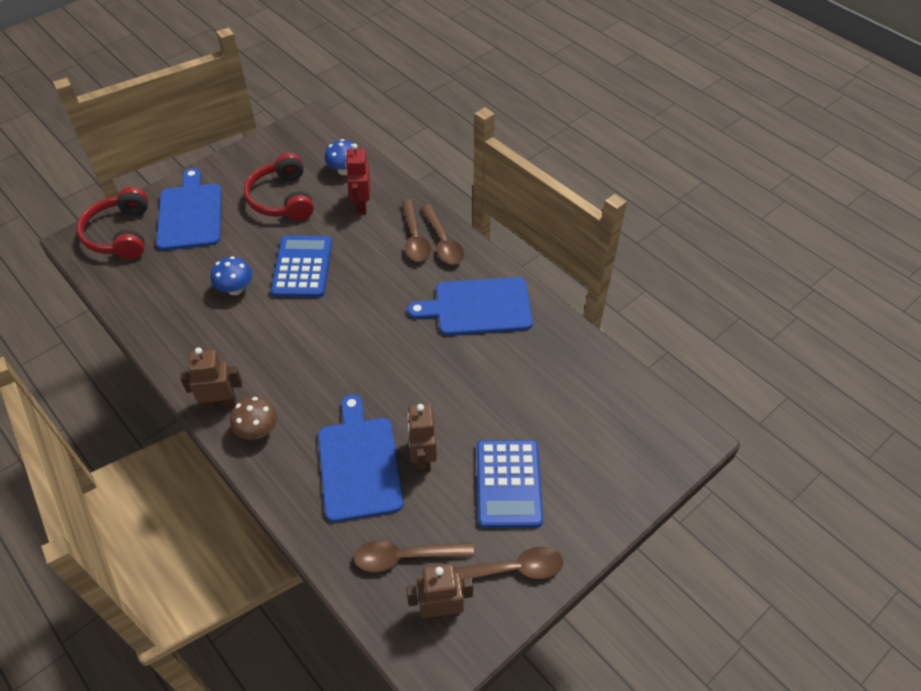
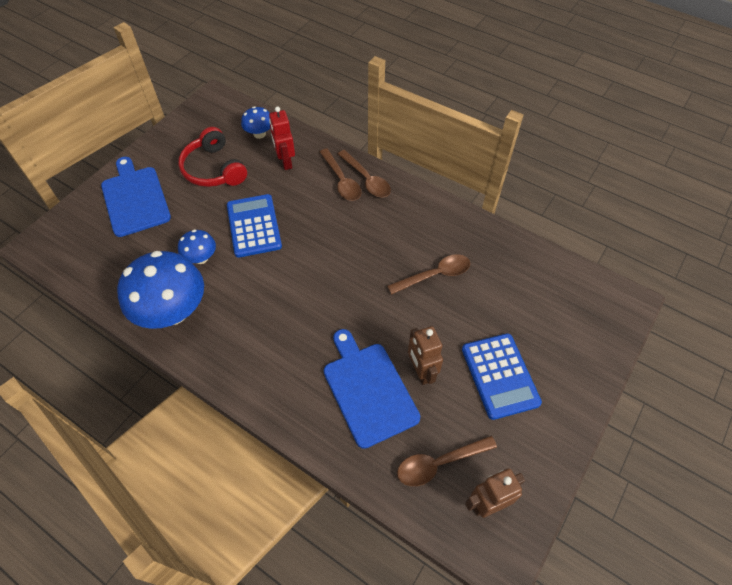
camera: 15 degrees left, 5 degrees up
red headphones [77,187,148,259] -> none
brown robot [180,347,242,411] -> none
brown mushroom [230,397,277,440] -> none
blue cutting board [407,277,533,336] -> none
brown spoon [454,547,563,581] -> brown spoon moved to [387,254,470,295]
none -> blue mushroom [117,251,204,329]

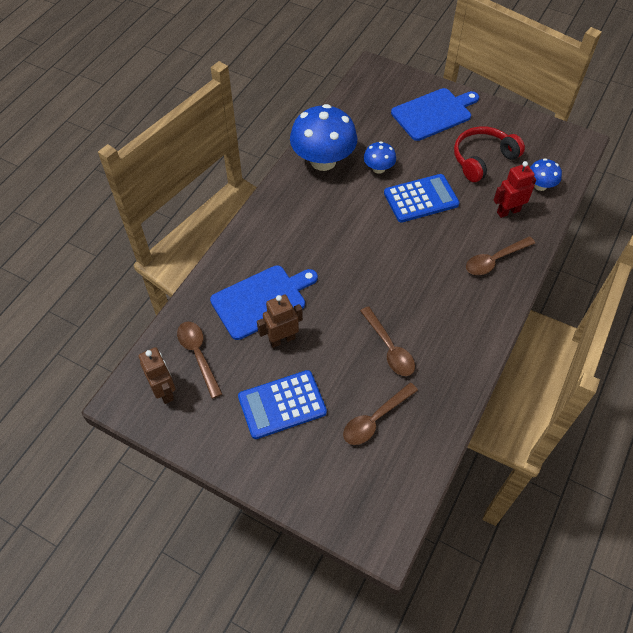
camera: 85 degrees right, 0 degrees up
brown spoon [338,150,391,197] -> brown spoon moved to [343,382,418,445]

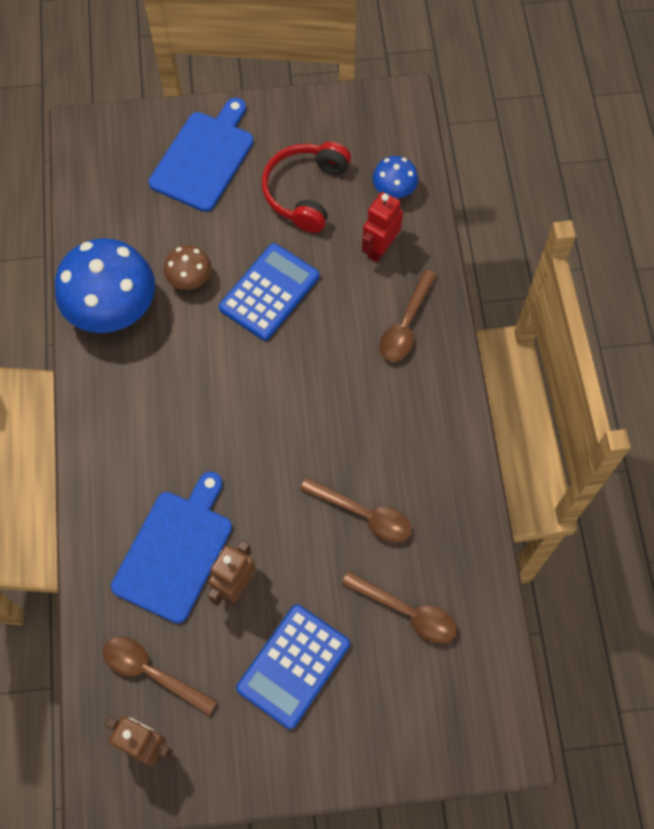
camera: 35 degrees left, 10 degrees up
brown spoon [343,382,418,445] -> brown spoon turned 75 degrees counterclockwise [342,571,457,644]
blue mushroom [364,141,396,174] -> brown mushroom [164,245,211,290]

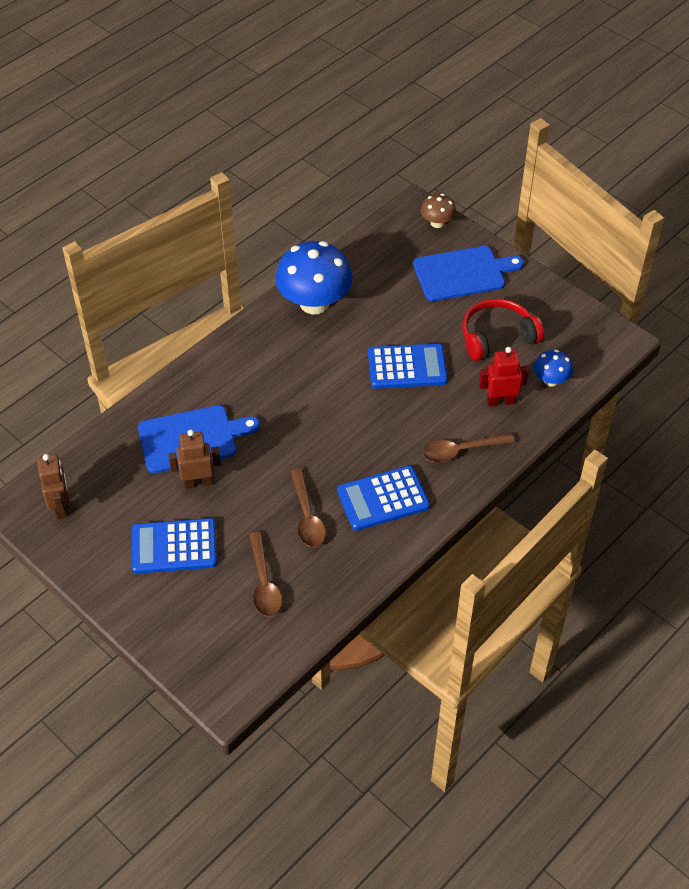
camera: 50 degrees right, 15 degrees down
brown spoon [103,637,217,716] -> none
brown mushroom [164,245,211,290] -> brown mushroom moved to [421,194,456,228]
none -> blue calculator [337,466,430,531]

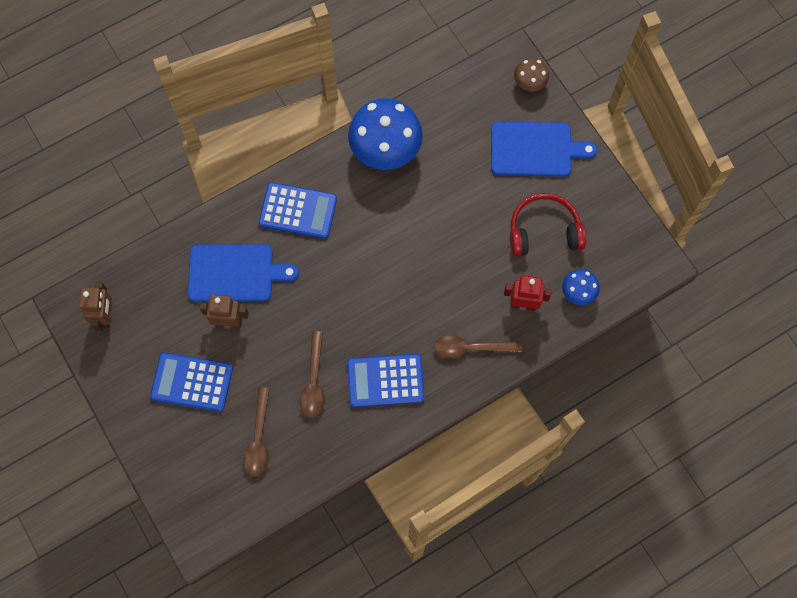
camera: 15 degrees right, 20 degrees up
blue calculator [368,343,448,389] -> blue calculator moved to [259,182,337,239]

